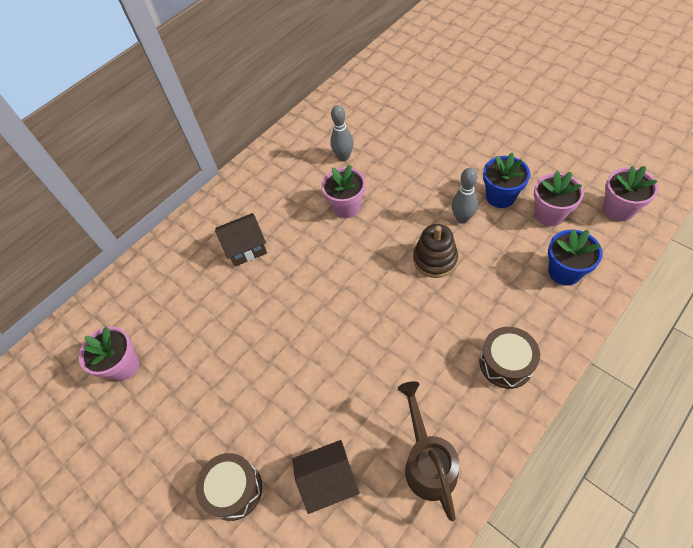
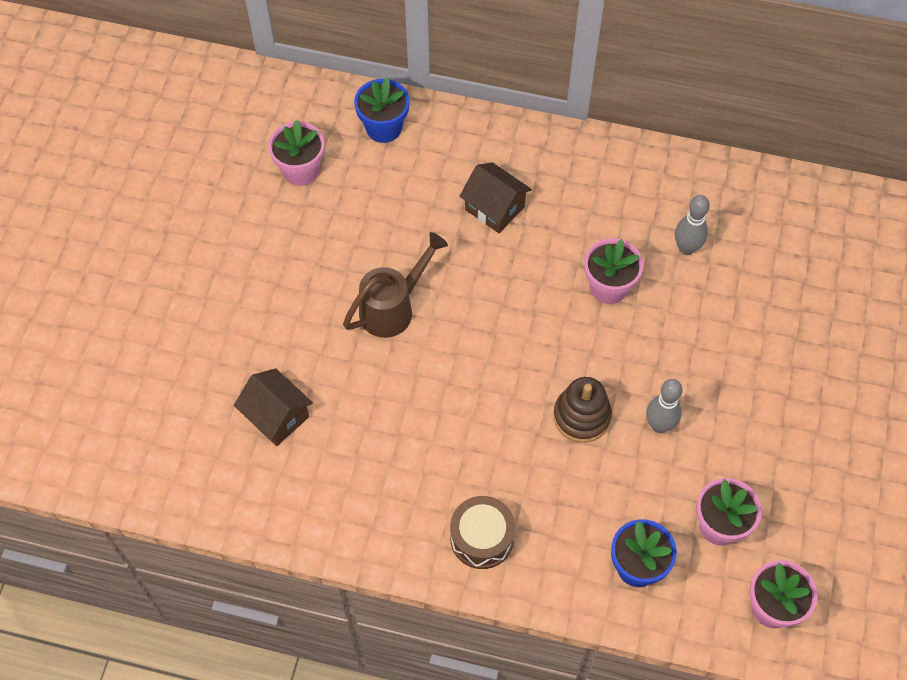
camera: 55 degrees right, 5 degrees up
brown drum [196,453,262,521] -> none
brown watering can [398,381,460,521] -> brown watering can moved to [343,232,448,338]
blue flower pot [483,153,530,208] -> blue flower pot moved to [354,77,410,143]

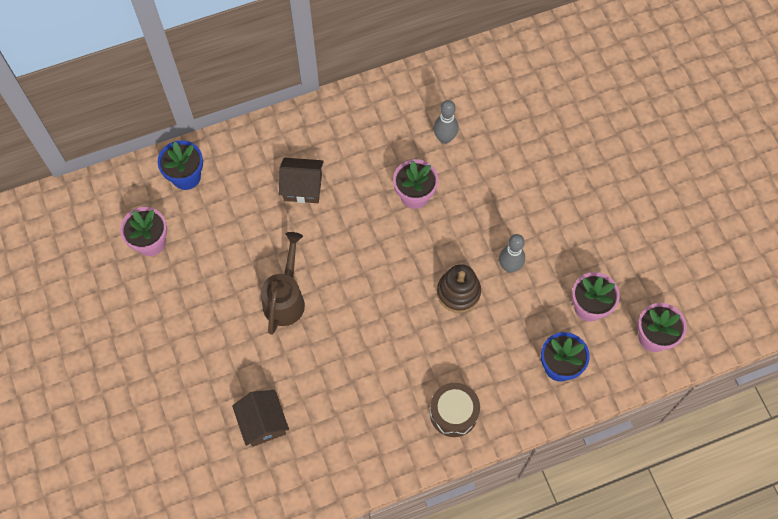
camera: 35 degrees left, 5 degrees up
brown house [234,368,313,446] -> brown house turned 60 degrees clockwise [232,390,289,447]

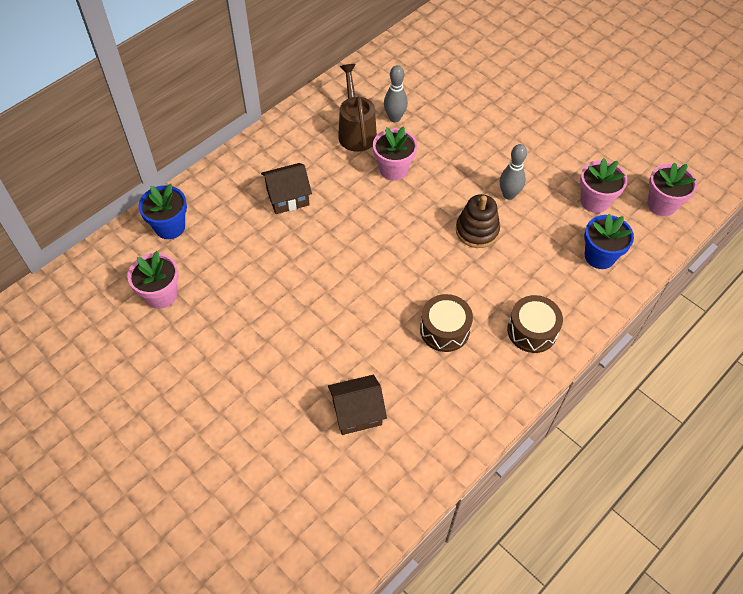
camera: 25 degrees left, 10 degrees down
brown house [232,390,289,447] -> brown house turned 60 degrees counterclockwise [328,375,387,435]
brown watering can [261,232,305,335] -> brown watering can moved to [338,64,377,152]
none -> brown drum [420,294,473,352]

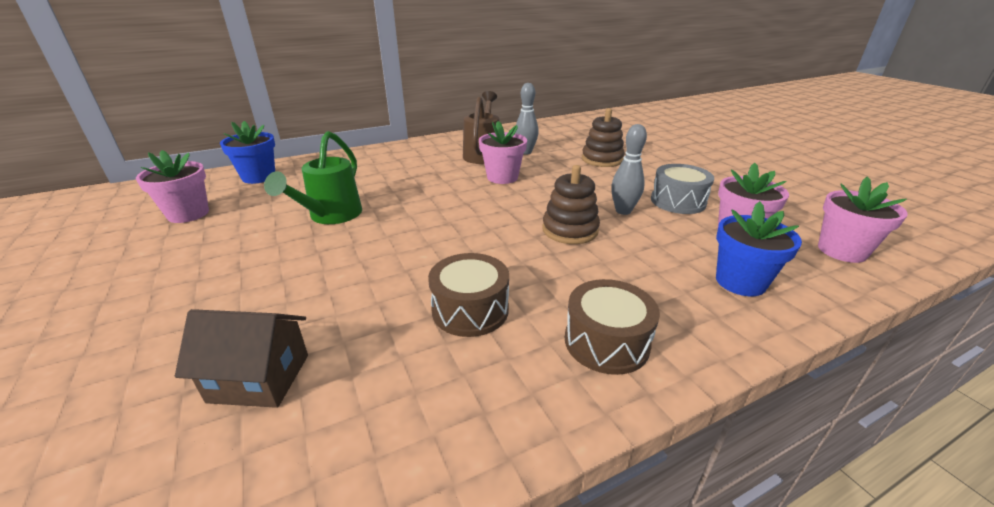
camera: 20 degrees right, 25 degrees down
brown house [261,163,312,214] -> none
none -> green watering can [264,131,362,224]
none -> brown stacking toy [582,108,625,167]
none -> grey drum [651,164,714,214]

